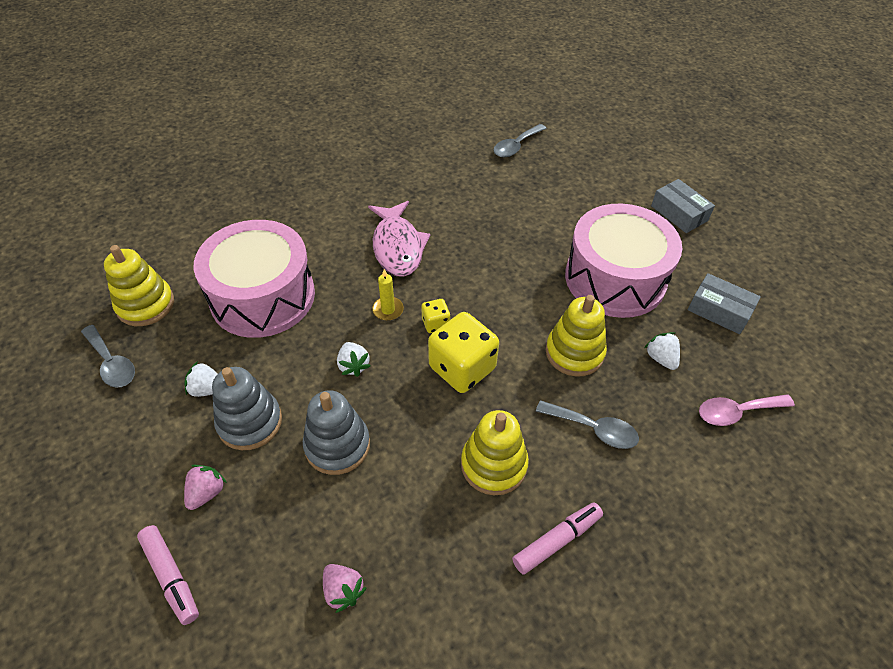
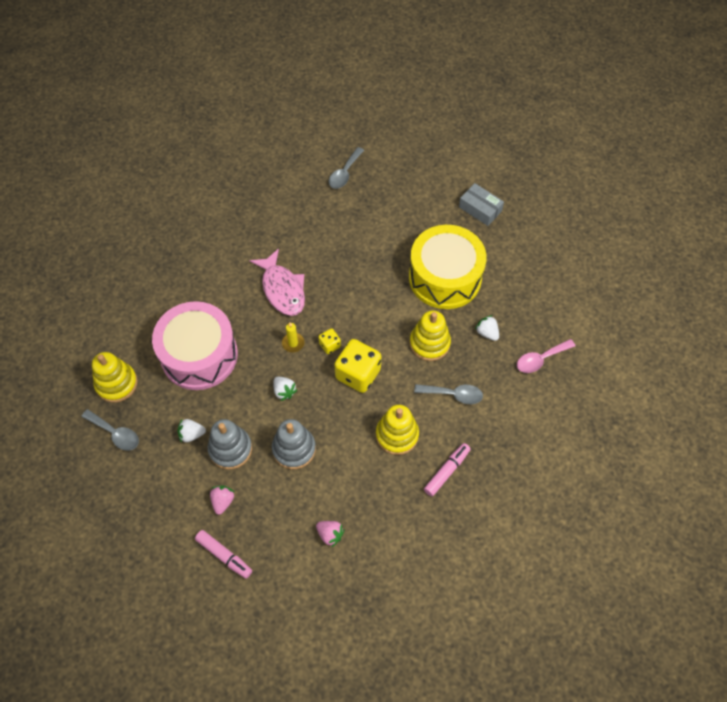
camera: 15 degrees left, 10 degrees up
pink drum [565,204,682,318] -> yellow drum [409,225,487,309]
grey box [688,273,761,334] -> none

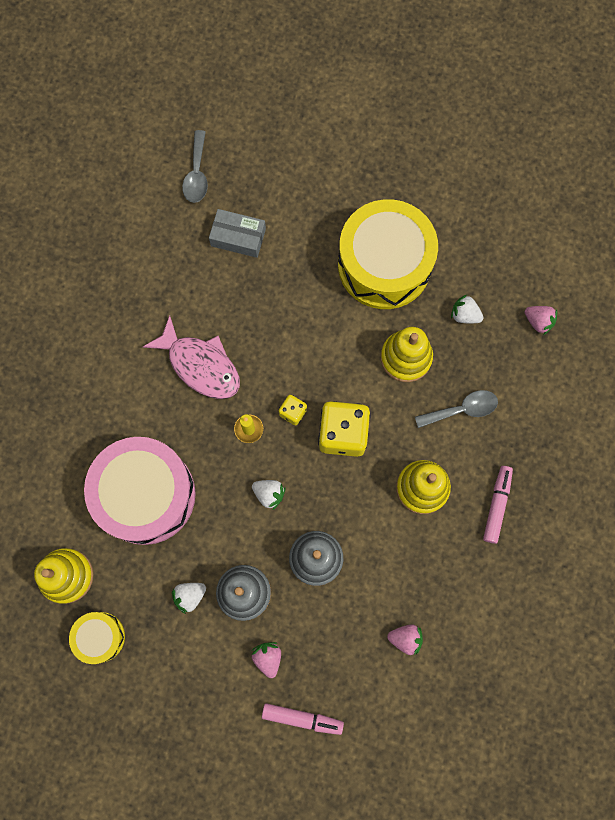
camera: 25 degrees left, 15 degrees up
grey spoon [81,409,139,451] -> yellow drum [69,612,125,664]
grey box [459,183,504,226] -> grey box moved to [209,209,266,258]
pink spoon [517,339,575,373] -> pink strawberry [525,306,557,335]

